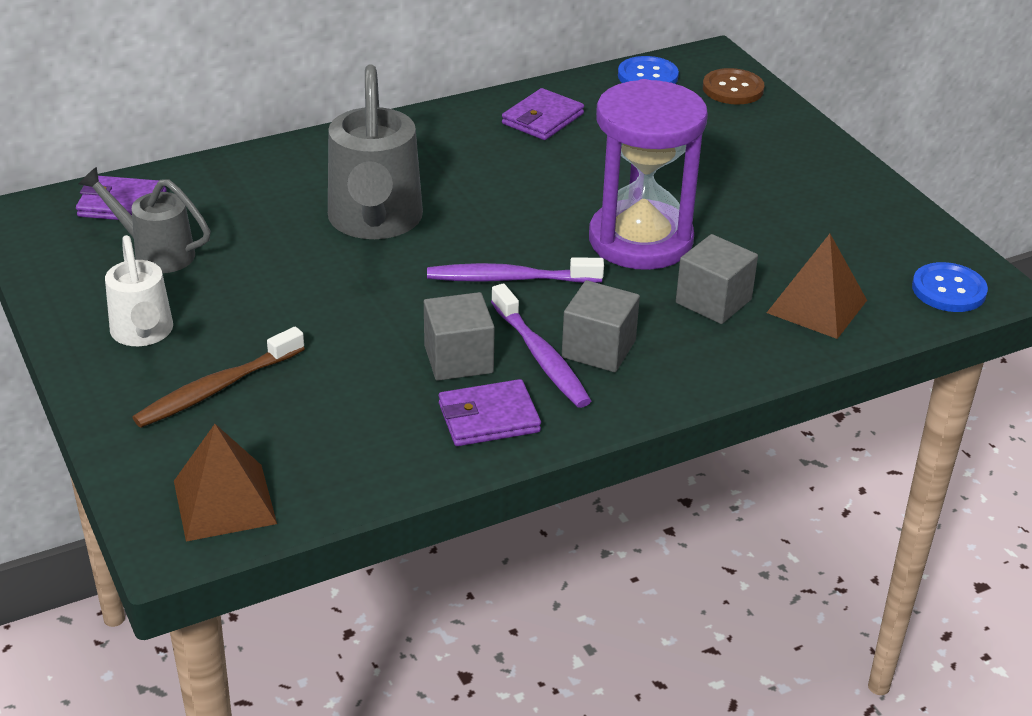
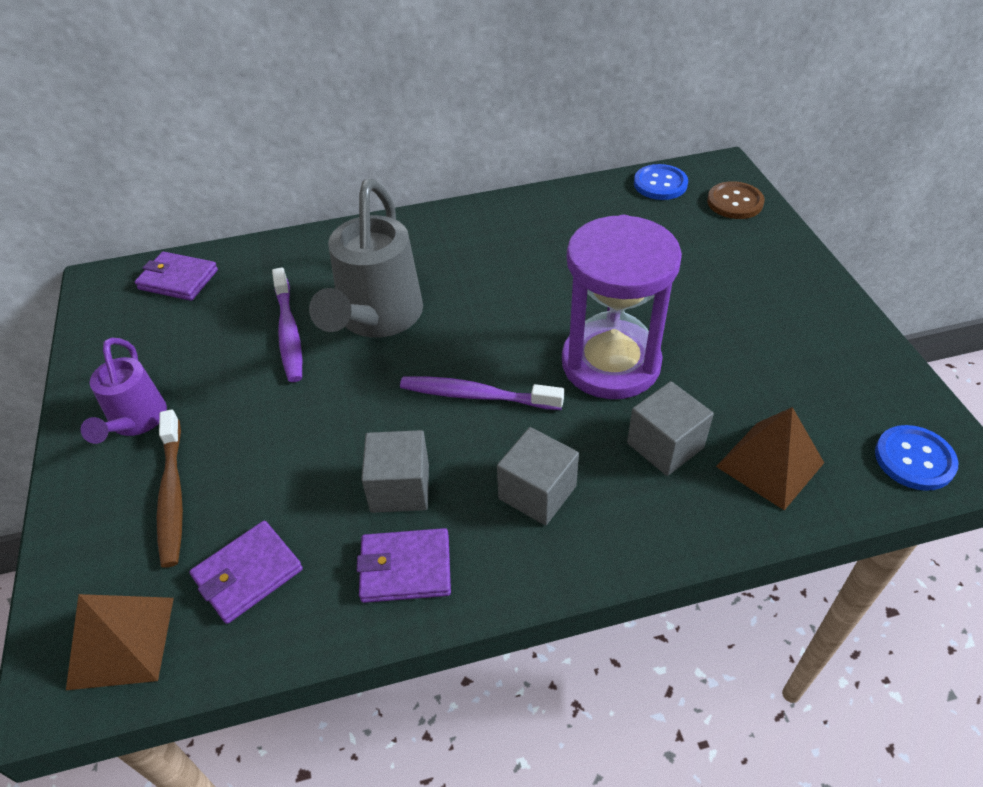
camera: 15 degrees right, 10 degrees up
grey watering can [78,167,210,273] -> none
white watering can [105,235,173,346] -> purple watering can [81,338,167,444]
brown toothbrush [132,327,305,428] -> brown toothbrush turned 75 degrees counterclockwise [157,410,183,568]
purple toothbrush [491,283,591,408] -> purple toothbrush moved to [272,267,302,382]
purple wallet [502,88,584,140] -> purple wallet moved to [189,521,303,624]

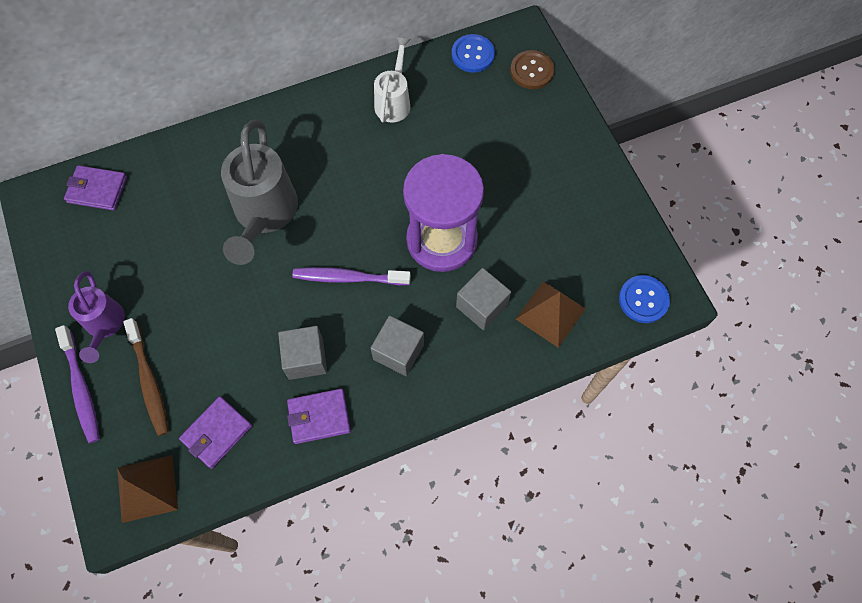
camera: 10 degrees left, 20 degrees up
purple toothbrush [272,267,302,382] -> purple toothbrush moved to [55,325,100,443]
none -> white watering can [374,36,411,123]

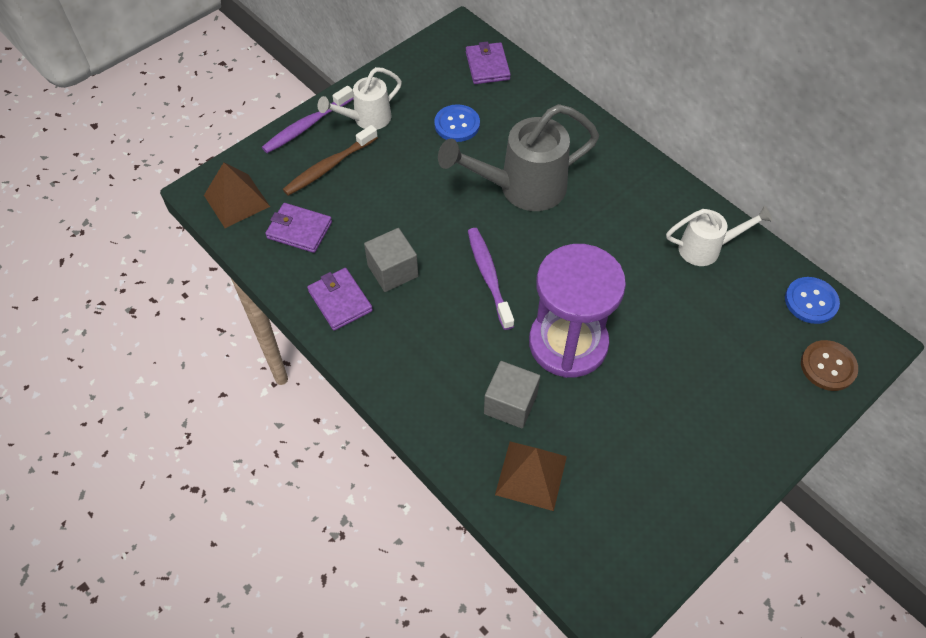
camera: 70 degrees right, 10 degrees down
purple watering can [68,271,125,363] -> white watering can [318,67,402,129]
grey cube [371,316,424,376] -> none
blue button [619,275,670,323] -> blue button moved to [434,104,480,142]

